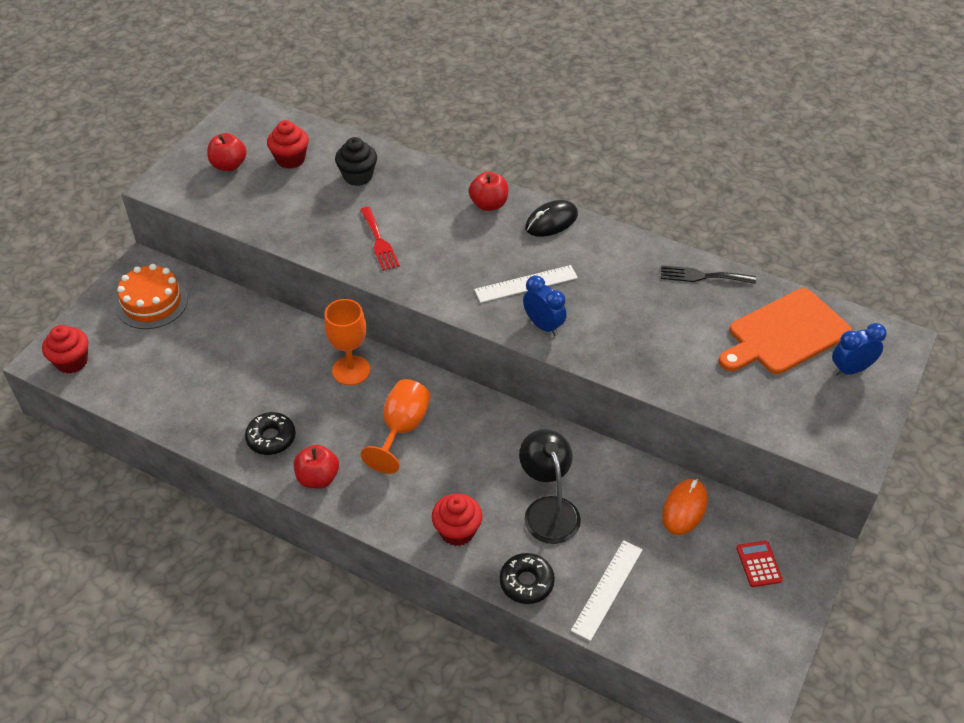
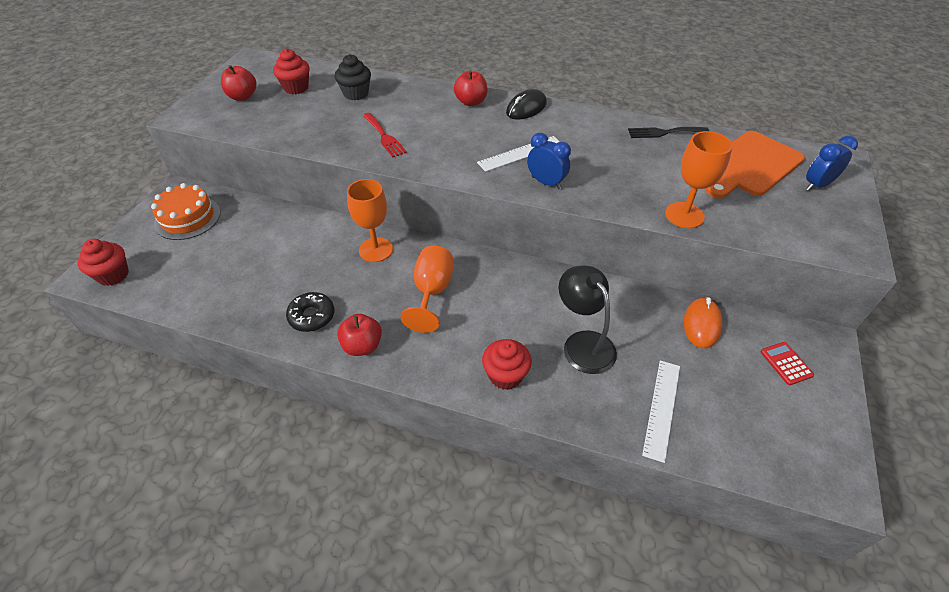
camera: 10 degrees left, 0 degrees up
black donut [500,553,555,604] -> none
none -> orange goblet [665,131,733,229]

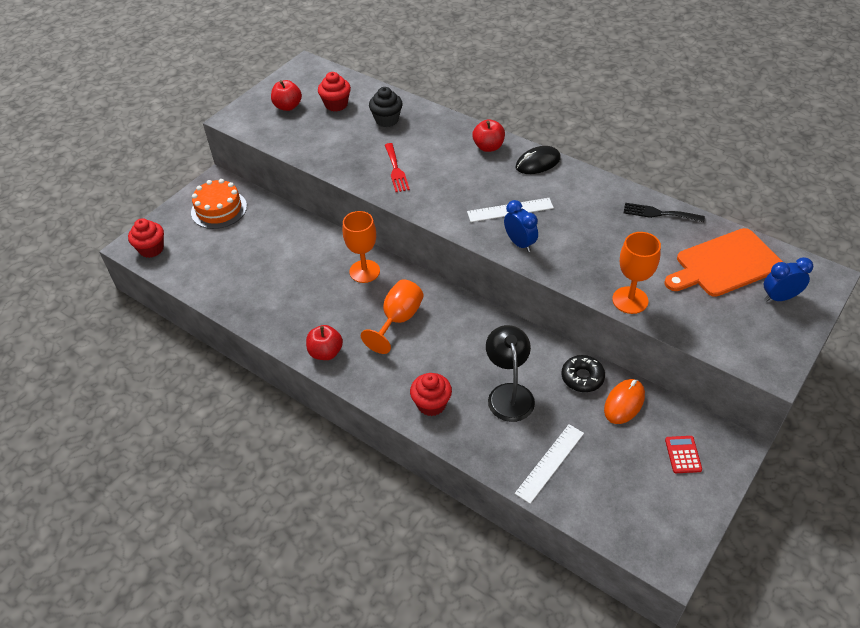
camera: 20 degrees right, 0 degrees up
black donut [286,292,334,332] -> black donut moved to [561,355,605,392]

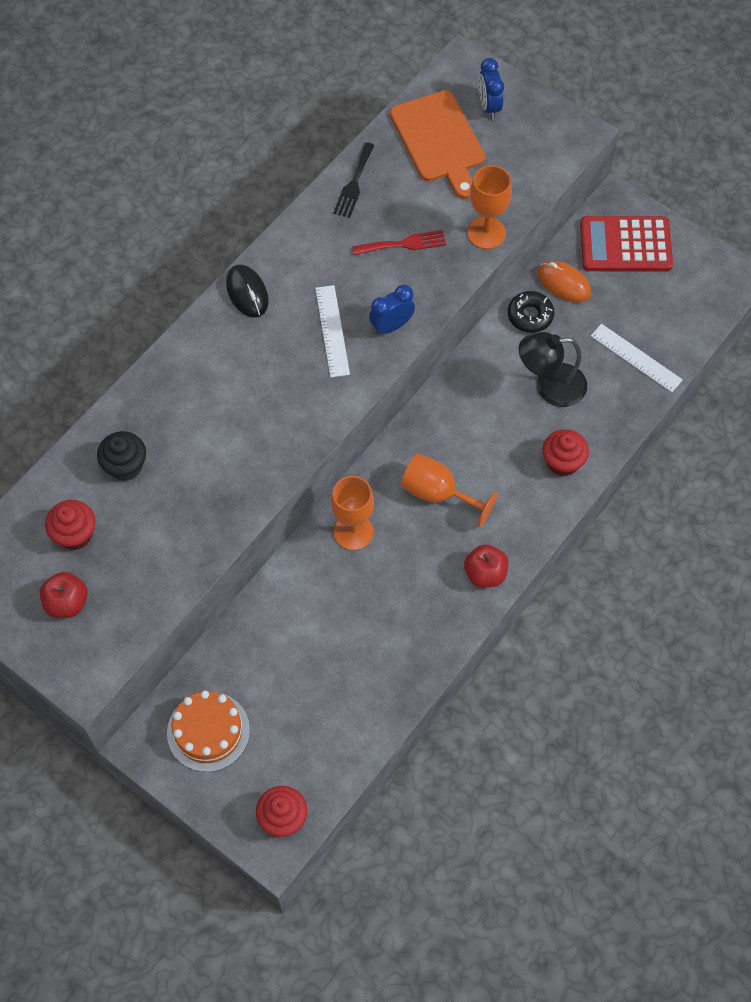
camera: 90 degrees left, 15 degrees up
red fork [385,143,410,192] -> red fork moved to [352,230,446,255]
red apple [472,119,505,152] -> none
red calculator [665,436,702,473] -> red calculator [580,216,673,272], size x2.24

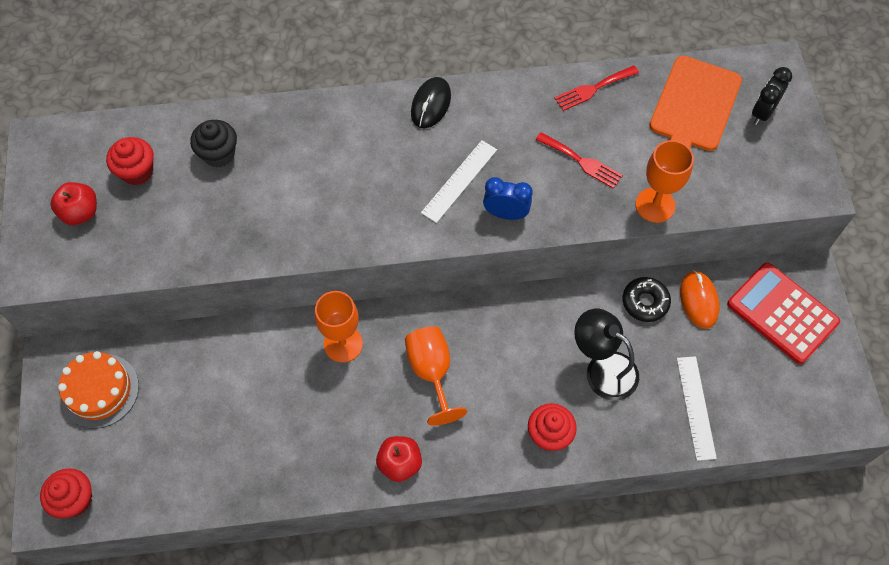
camera: 45 degrees right, 0 degrees up
black fork [333,142,374,218] -> red fork [554,66,639,111]
blue clock [479,58,504,119] -> black clock [752,67,792,125]

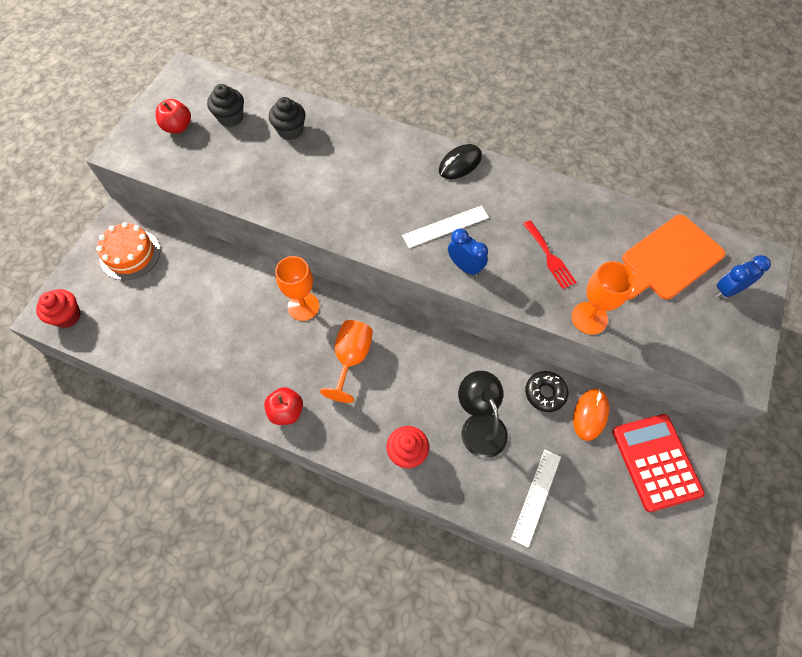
camera: 30 degrees right, 0 degrees up
red cupcake [106,137,154,185] -> black cupcake [207,84,244,127]
red fork [554,66,639,111] -> none
black clock [752,67,792,125] -> blue clock [715,255,771,298]

